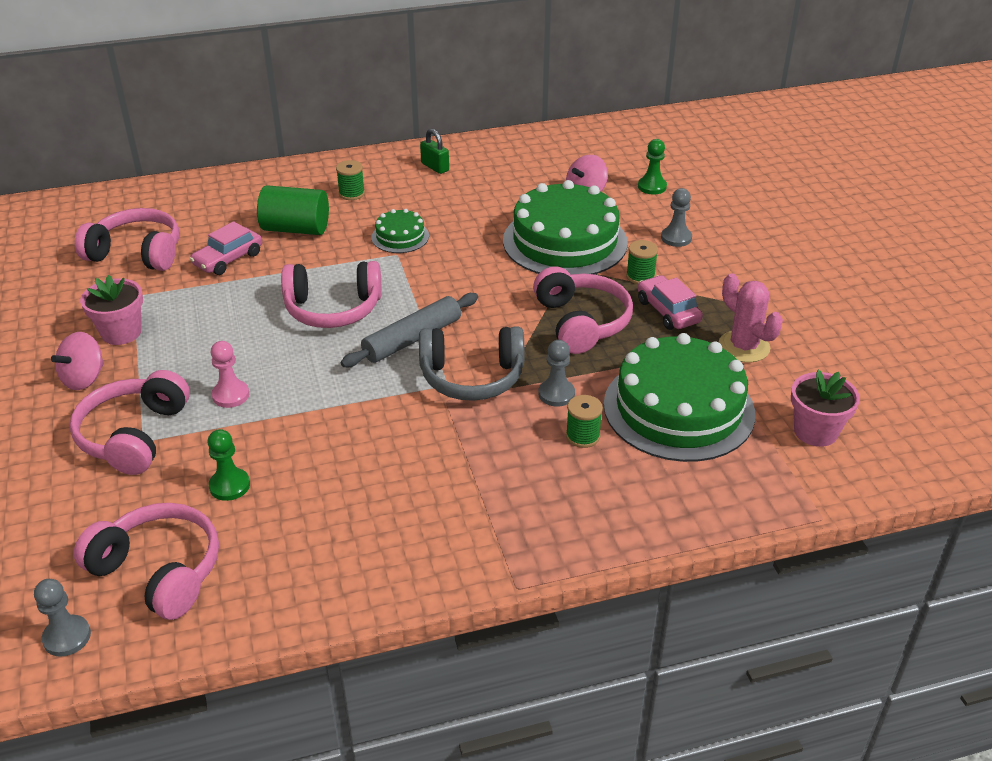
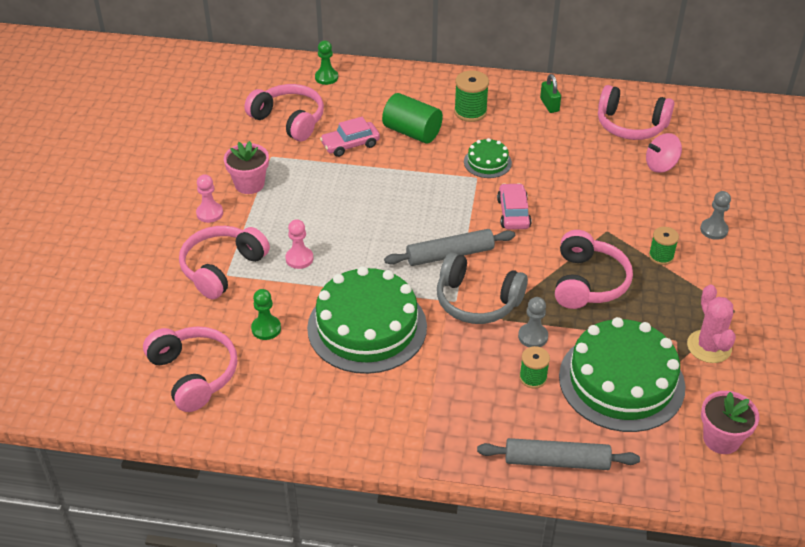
camera: 25 degrees right, 5 degrees up
grey pawn [34,579,91,657] -> none
pink spinning top [51,332,104,390] -> pink pawn [196,174,223,223]
pink headphones [281,261,382,328] -> pink headphones moved to [598,85,674,140]
green spool [336,160,365,200] -> green spool [454,70,489,122], size x1.51
green cake [503,180,628,275] -> green cake moved to [307,266,427,374]
green pawn [638,139,667,195] -> green pawn moved to [315,40,338,85]
pink car [638,275,703,330] -> pink car moved to [497,183,532,230]
none -> grey rolling pin [477,438,640,470]

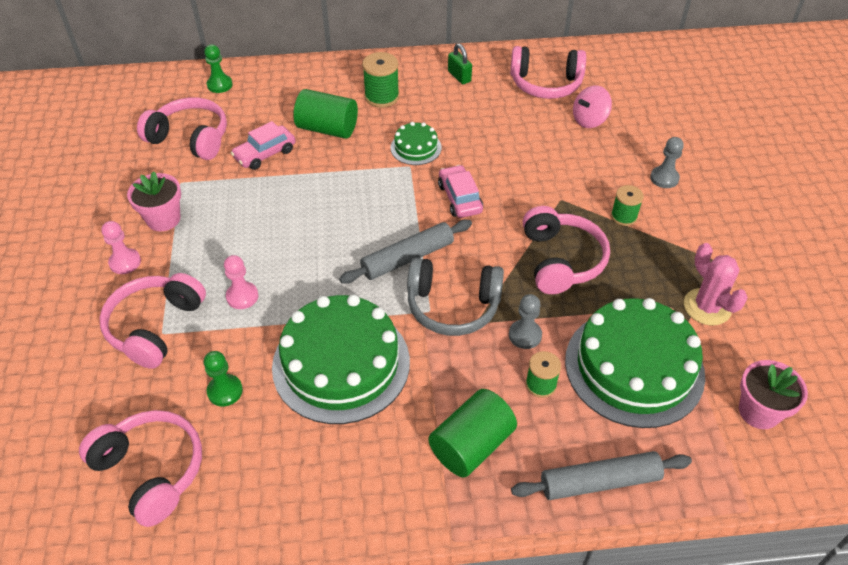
camera: 15 degrees left, 5 degrees up
none -> green cylinder [428,389,517,477]

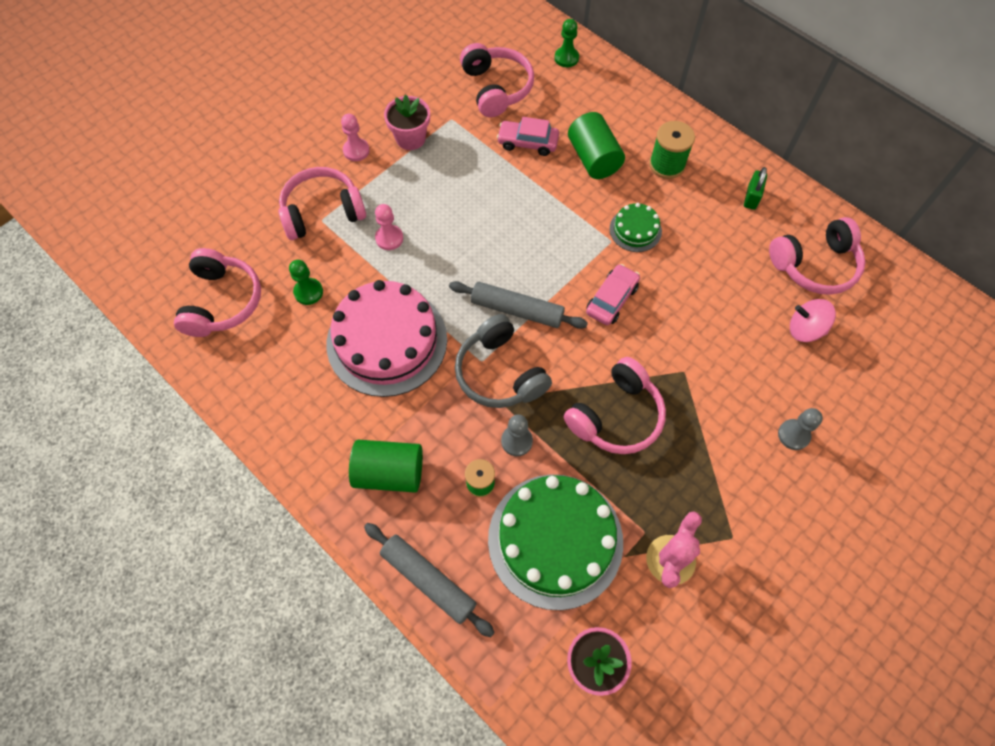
camera: 50 degrees right, 15 degrees up
green cake [272,295,410,424] -> pink cake [326,280,447,397]
pink headphones [510,46,586,99] -> pink headphones turned 75 degrees counterclockwise [769,217,866,295]
green spool [611,185,644,226] -> none

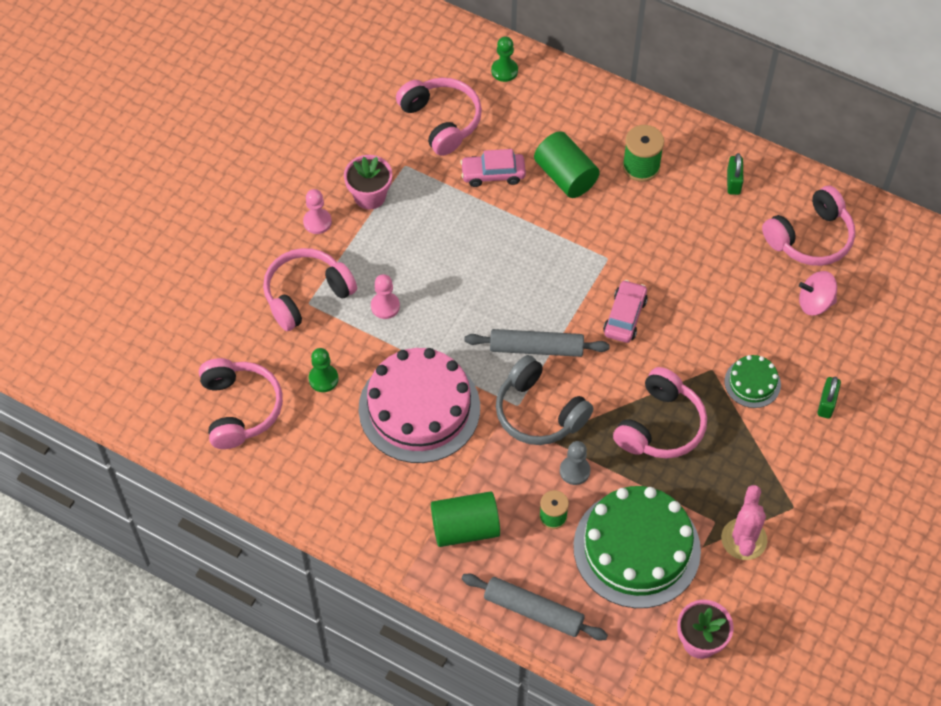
camera: 15 degrees left, 5 degrees down
green cake [609,203,662,252] -> green cake moved to [725,355,781,408]
grey pawn [778,408,823,450] -> green padlock [817,377,841,419]

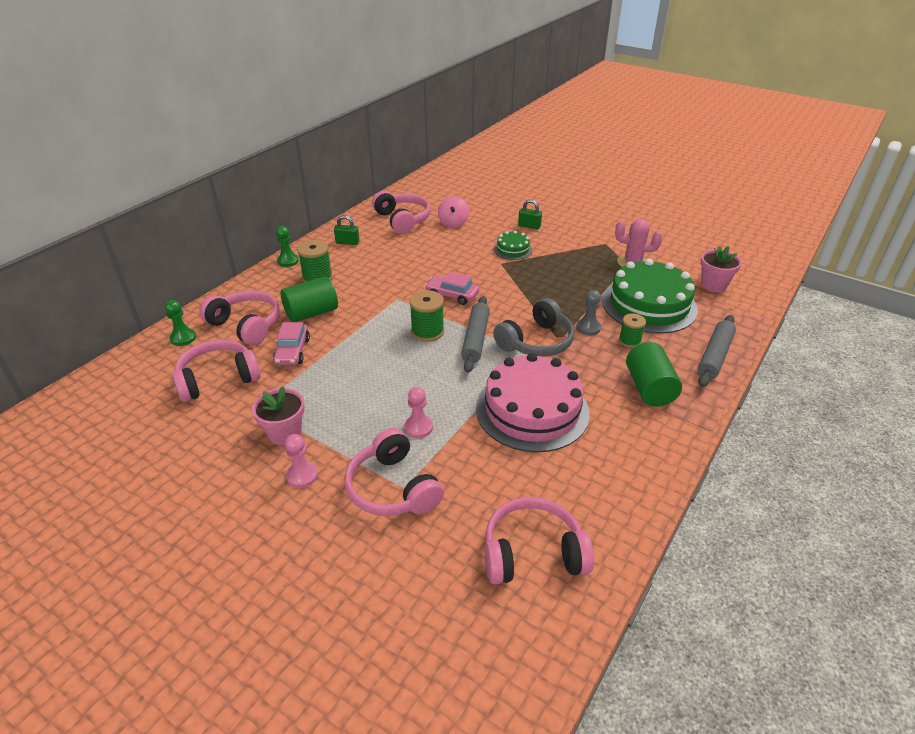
camera: 85 degrees left, 20 degrees down
green pawn [309,348,339,392] -> green pawn moved to [276,226,299,267]
pink headphones [613,367,707,458] -> pink headphones moved to [199,290,280,346]
none -> green spool [409,290,444,342]

